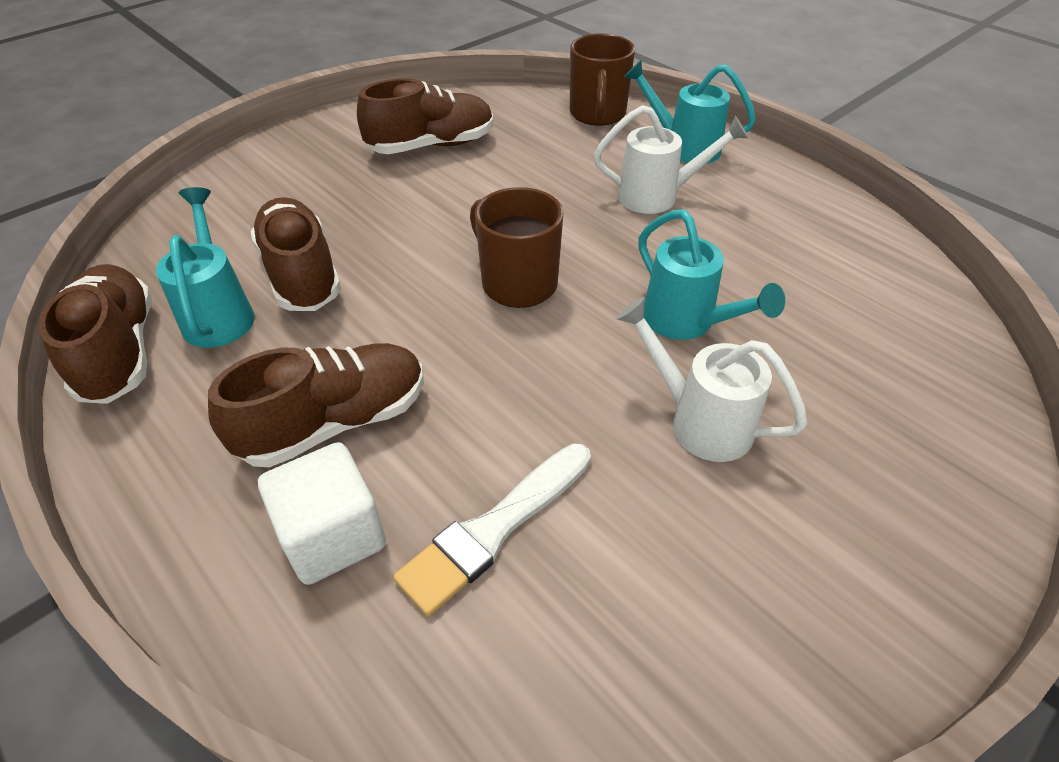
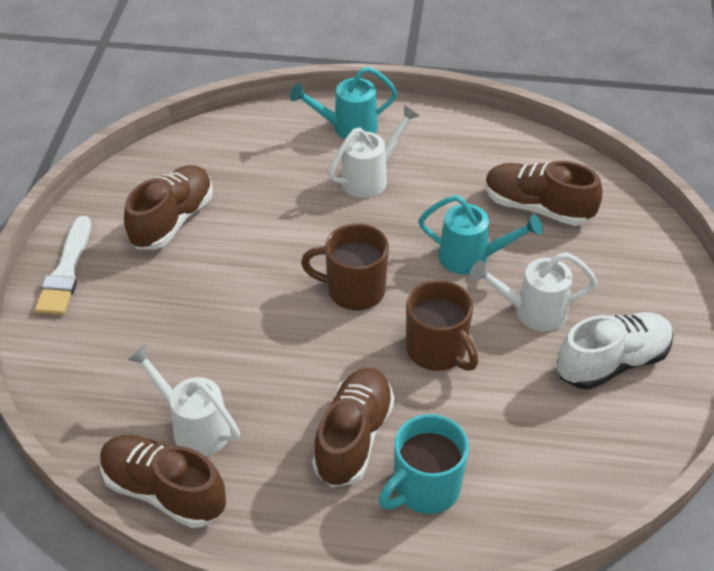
camera: 40 degrees left, 0 degrees up
turquoise watering can [156,187,255,348] -> white watering can [128,345,240,456]
brown shoe [250,197,341,311] -> brown shoe moved to [485,161,602,226]
white cube [258,442,386,585] -> turquoise mug [379,414,469,514]
white brush [393,443,591,616] -> white brush moved to [35,216,91,315]
brown mug [570,33,635,126] -> brown mug moved to [406,280,478,371]
none -> white shoe [557,312,674,390]

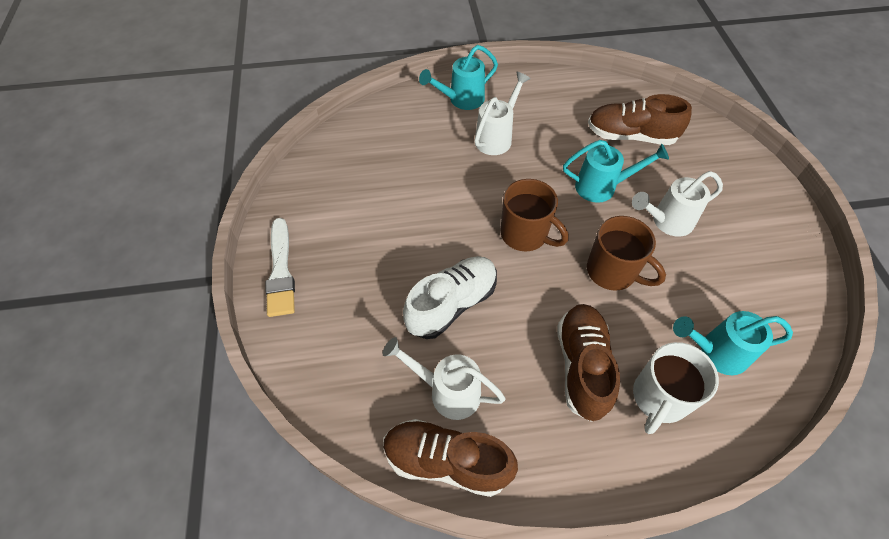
camera: 15 degrees left, 10 degrees up
brown shoe [124,165,213,250] -> none
brown mug [301,223,389,310] -> brown mug turned 135 degrees counterclockwise [500,179,569,251]
turquoise mug [379,414,469,514] -> white mug [633,342,719,434]
white shoe [557,312,674,390] -> white shoe moved to [403,256,497,339]
none -> turquoise watering can [673,311,793,375]

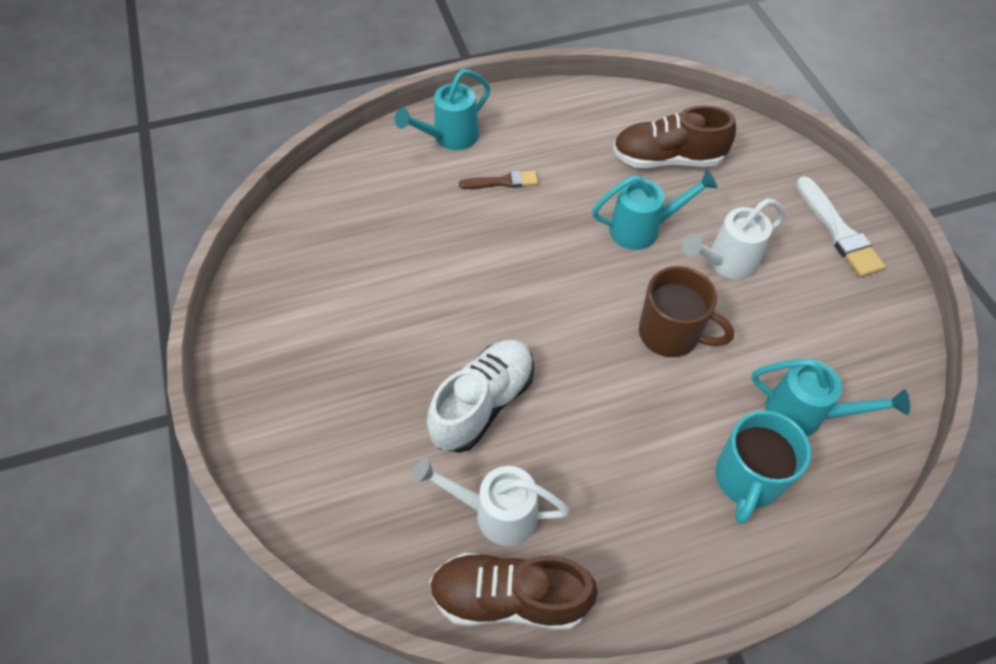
camera: 10 degrees left, 0 degrees up
white brush [266,218,295,317] -> white brush moved to [796,176,886,277]
white watering can [474,72,531,155] -> brown brush [459,171,538,189]
brown mug [500,179,569,251] -> none
brown shoe [557,304,620,422] -> none
white mug [633,342,719,434] -> turquoise mug [715,411,811,524]
turquoise watering can [673,311,793,375] -> turquoise watering can turned 150 degrees counterclockwise [751,359,910,436]

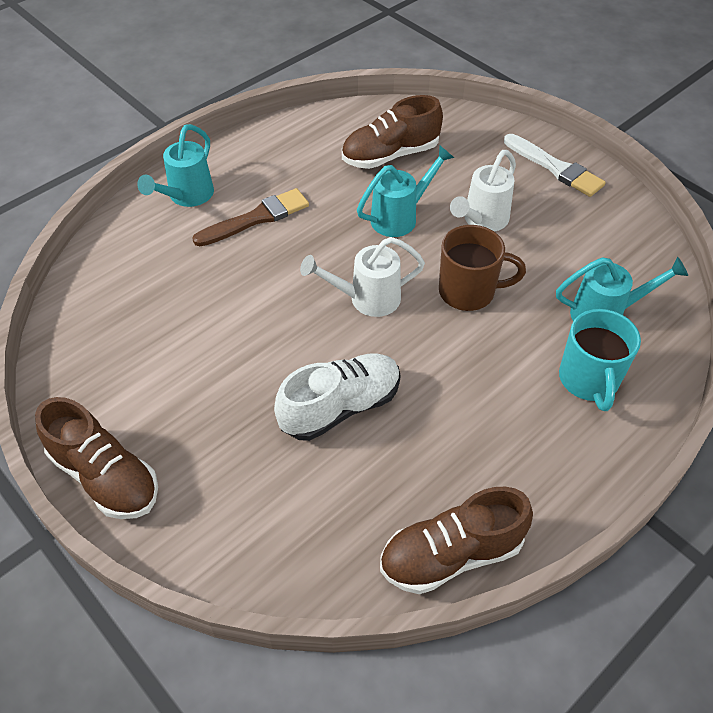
camera: 25 degrees left, 5 degrees down
white watering can [413,457,569,546] -> white watering can moved to [300,237,425,317]
white shoe [427,340,534,453] -> white shoe turned 45 degrees clockwise [274,354,401,441]
brown brush [459,171,538,189] -> brown brush [192,188,309,246], size x1.59
none -> brown shoe [35,397,158,519]

